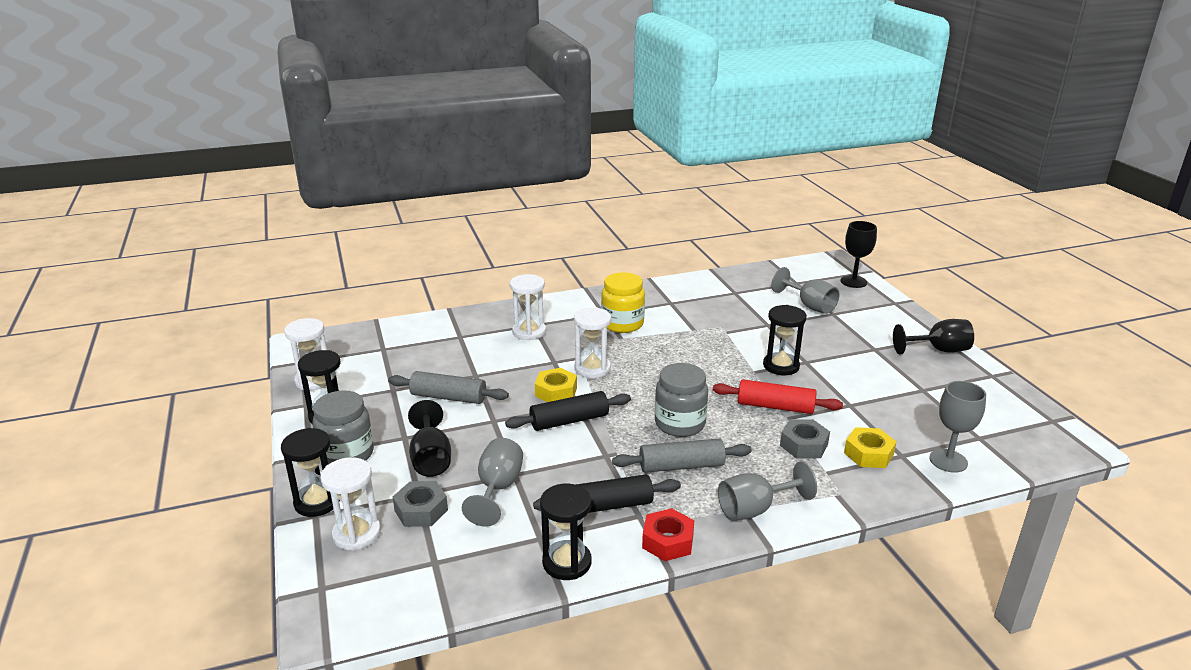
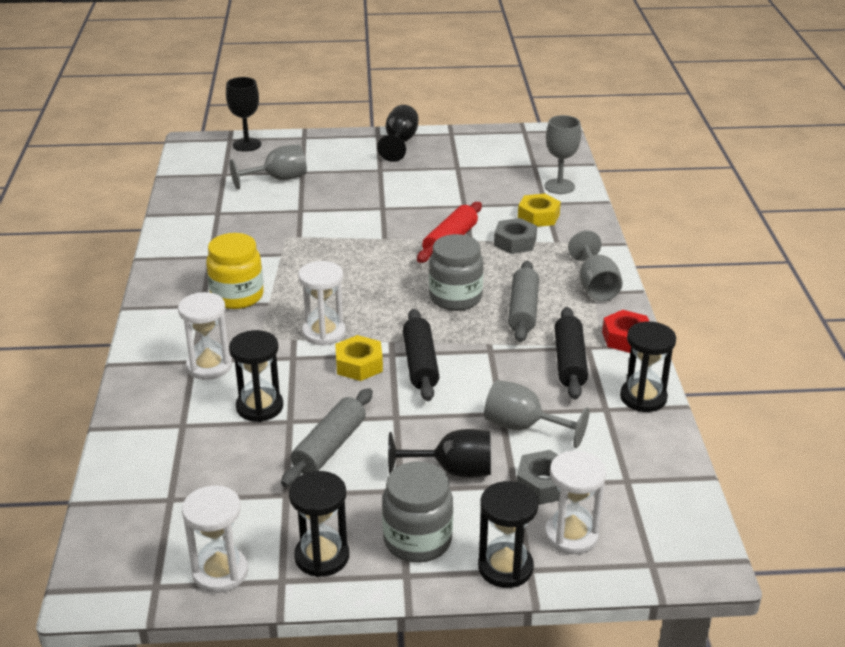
camera: 75 degrees left, 5 degrees up
black hourglass [763,305,807,375] -> black hourglass moved to [229,330,283,422]

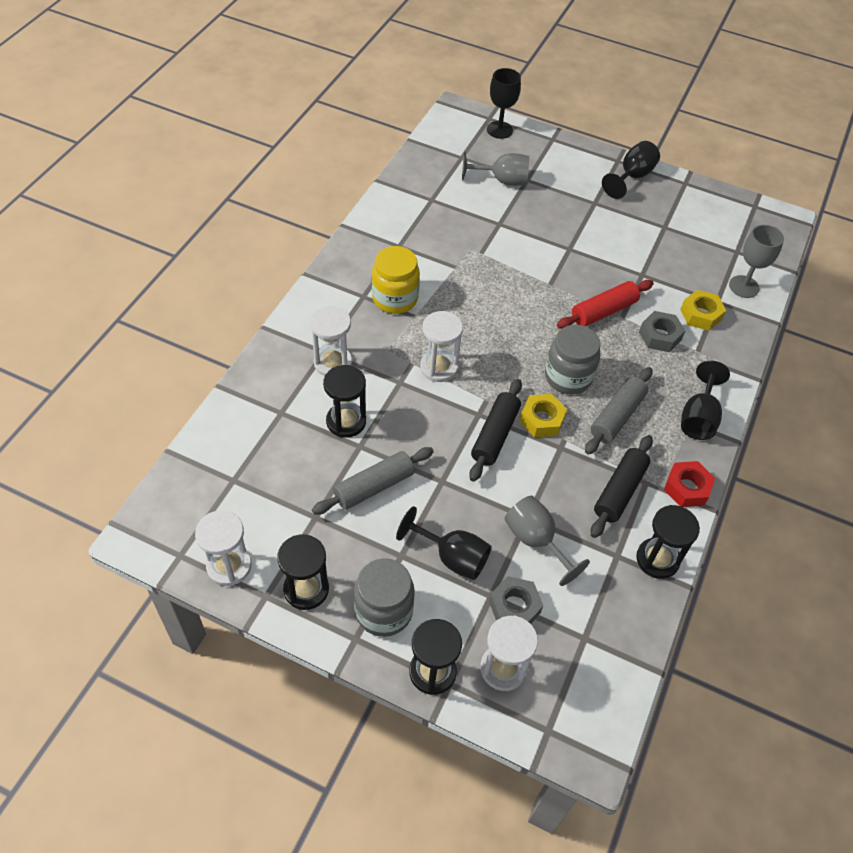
camera: 25 degrees right, 20 degrees up
yellow nut [335,335,383,381] -> yellow nut moved to [520,394,567,437]
grey goblet [568,231,623,301] -> black goblet [681,361,730,440]

